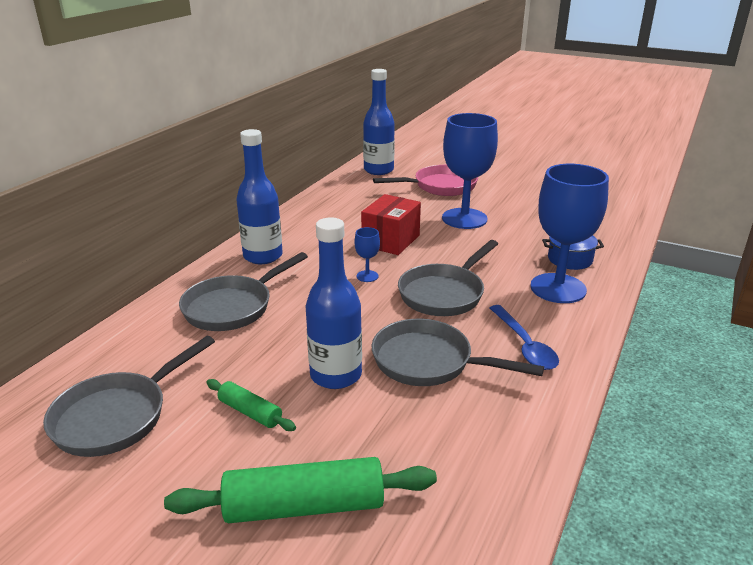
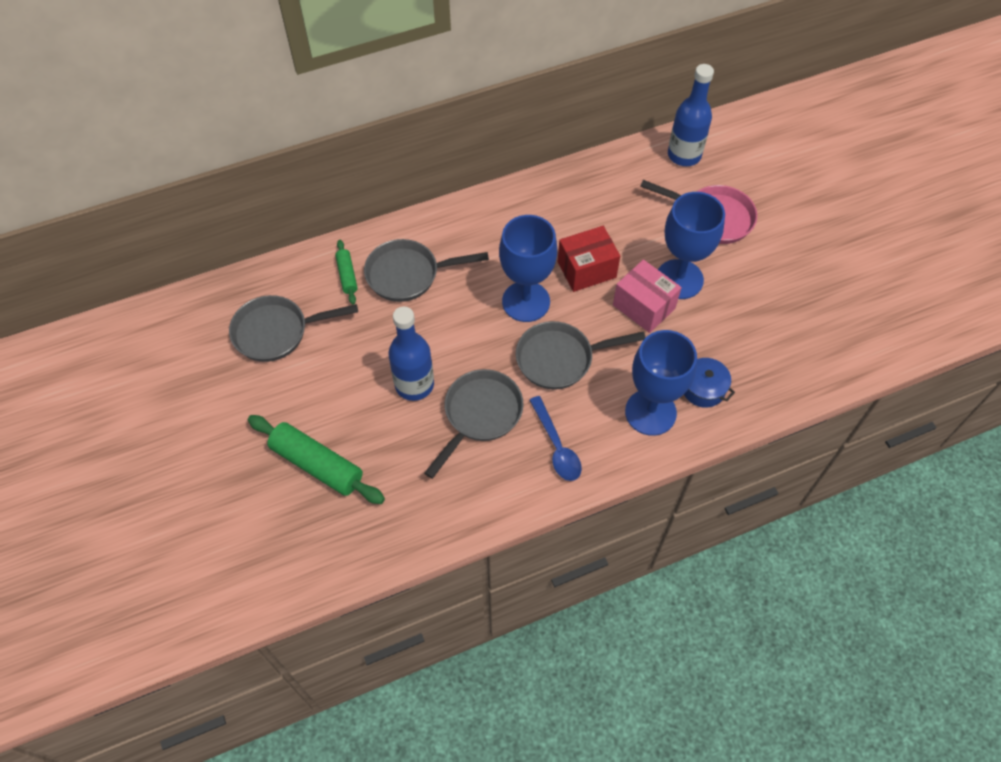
camera: 40 degrees right, 30 degrees up
green rolling pin [206,379,296,431] -> green rolling pin moved to [335,240,358,305]
blue bottle [236,129,283,264] -> none
blue goblet [355,227,380,282] -> blue goblet [499,215,557,322], size x2.39
grey pan [372,319,544,386] -> grey pan turned 60 degrees clockwise [424,369,524,479]
blue spoon [490,305,559,370] -> blue spoon turned 45 degrees counterclockwise [529,396,582,481]
none -> pink box [613,260,682,333]

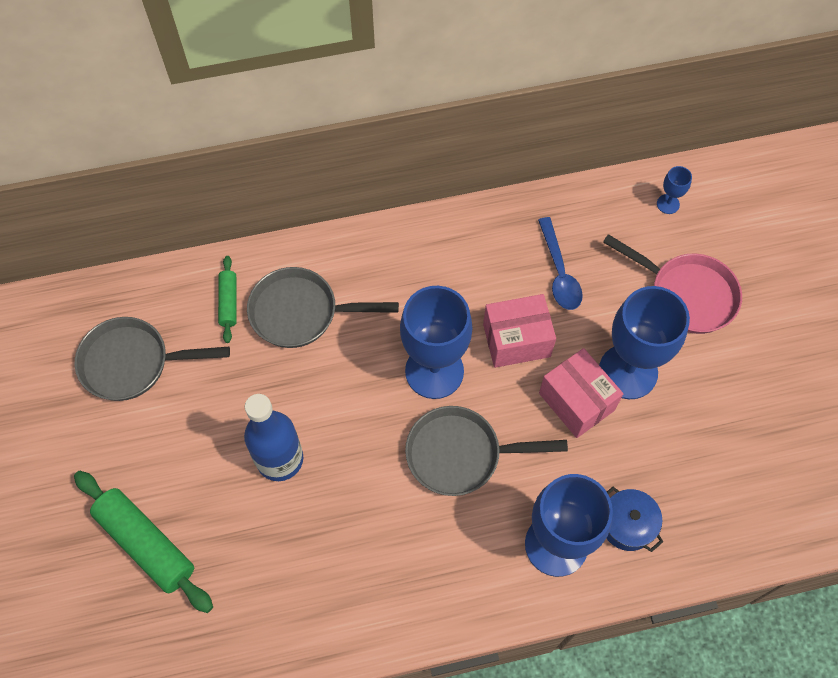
camera: 10 degrees right, 5 degrees up
grey pan [424,369,524,479] -> none
blue spoon [529,396,582,481] -> blue spoon moved to [538,217,583,310]
red box [558,226,620,292] -> pink box [483,294,556,368]
blue bottle [668,64,714,166] -> blue goblet [657,166,692,214]

